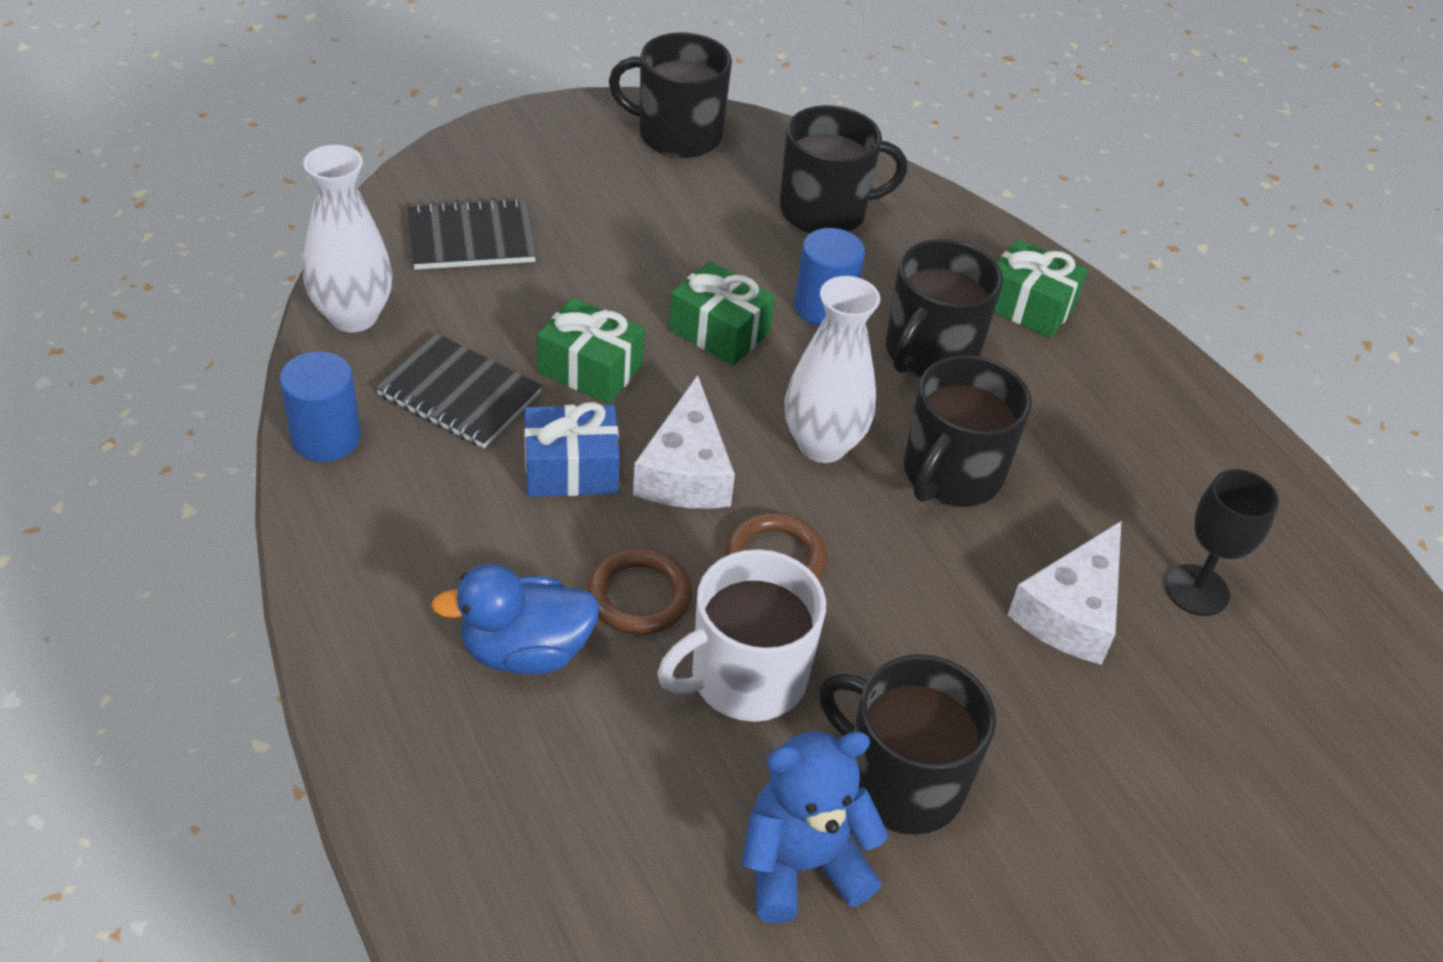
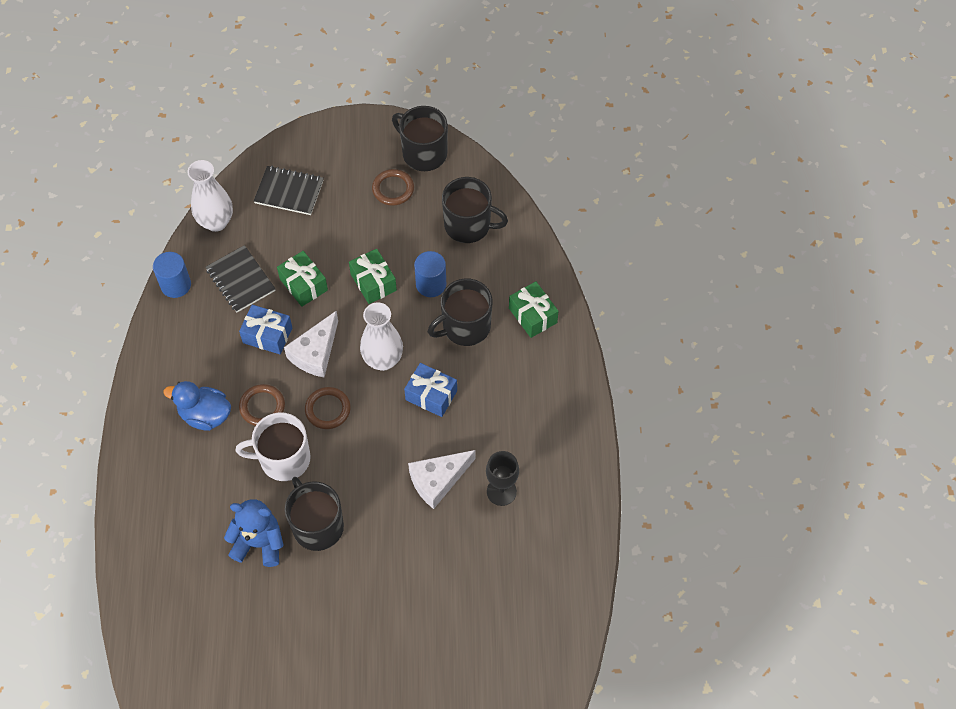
camera: 30 degrees right, 15 degrees up
black mug [904,355,1032,507] -> blue gift [404,363,457,417]
none -> brown ring [372,169,414,206]

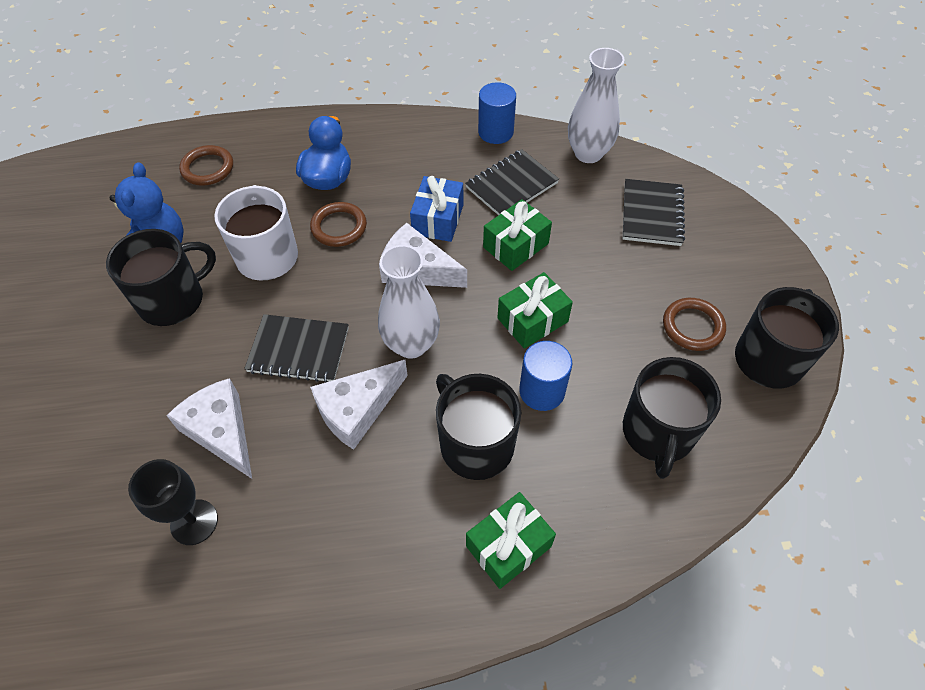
camera: 85 degrees right, 5 degrees down
brown ring [305,387,351,429] -> brown ring moved to [179,145,233,186]
blue gift [404,363,457,417] -> white cheese [310,360,408,450]
none -> black notebook [244,314,349,383]

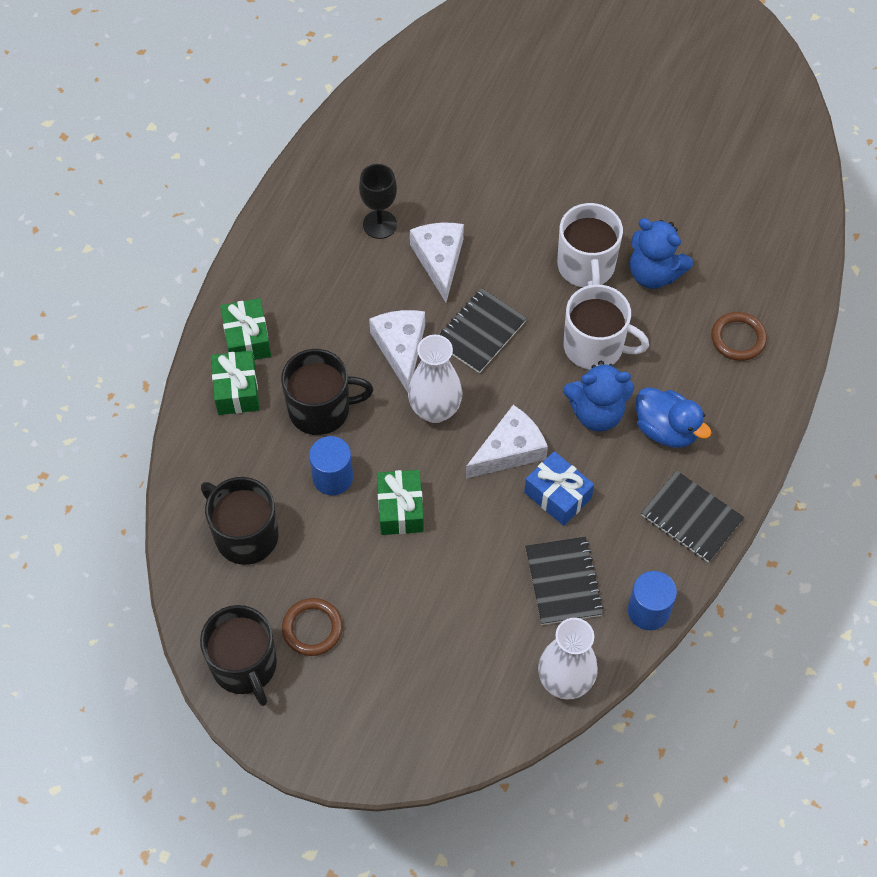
camera: 120 degrees right, 5 degrees up
black mug [106,229,216,326] -> white mug [557,203,623,287]
white cheese [167,378,252,479] -> white cheese turned 90 degrees counterclockwise [410,223,464,302]
brown ring [310,202,367,247] -> blue teddy bear [563,361,634,432]
green gift [483,199,552,271] -> green gift moved to [220,298,271,360]
black notebook [623,179,685,246] -> black notebook moved to [641,470,744,563]

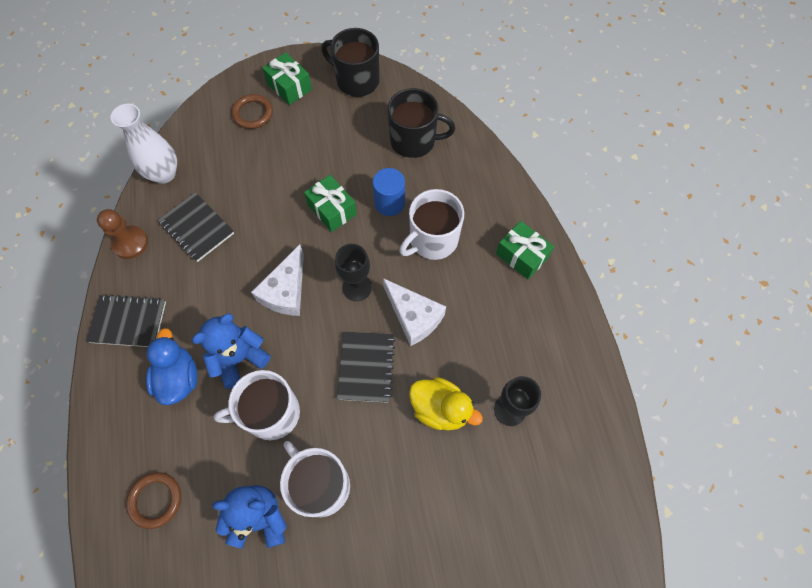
camera: 145 degrees right, 5 degrees up
green gift [211,350,259,415] -> green gift moved to [262,52,312,105]
black mug [281,349,373,435] -> white mug [399,189,464,260]
brown ring [282,598,343,656] -> brown ring moved to [231,94,273,129]
white vase [408,335,463,423] -> black goblet [335,244,372,301]
white cheese [410,223,464,302] -> yellow duck [409,377,483,430]
blue gift [524,451,594,526] -> none
blue cylinder [628,571,677,630] -> brown pawn [97,209,148,259]
blue duck [636,387,712,448] -> blue duck turned 75 degrees clockwise [146,328,198,405]

